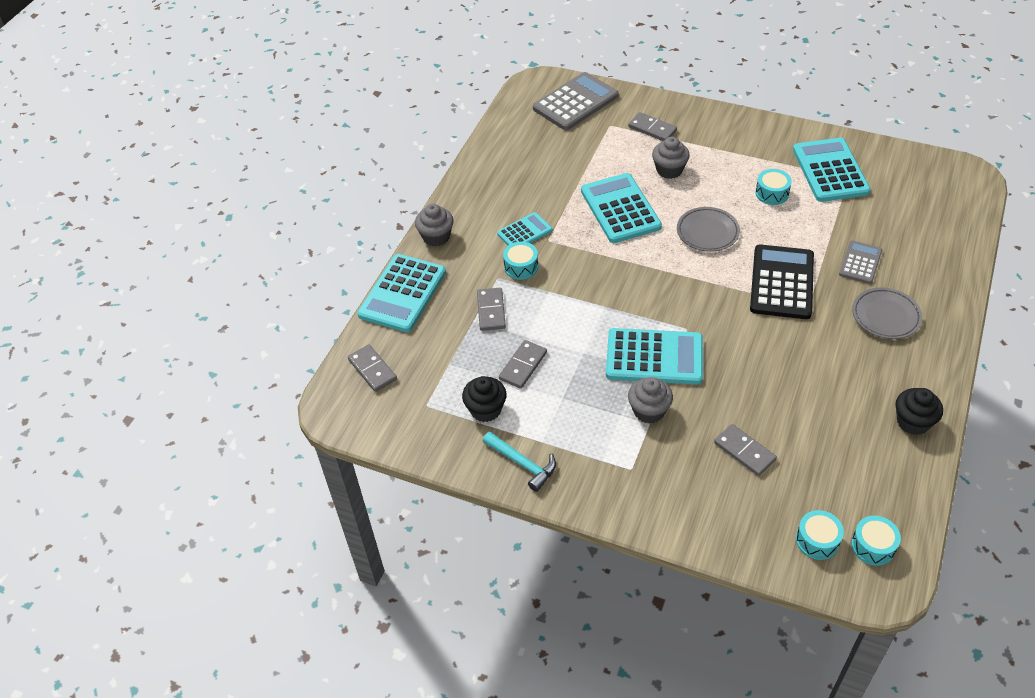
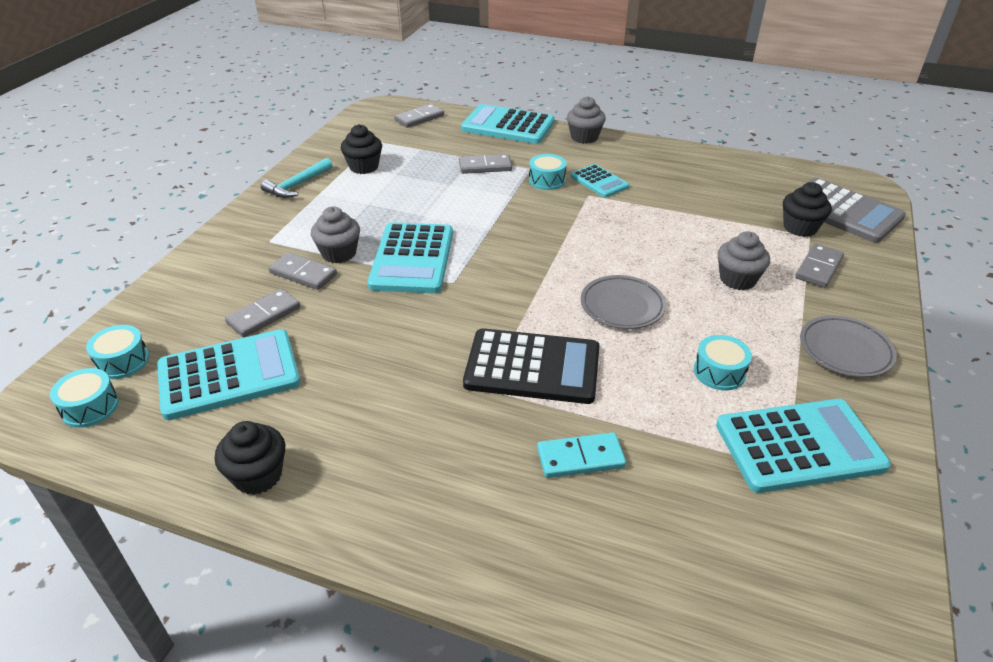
camera: 85 degrees right, 10 degrees down
grey domino [499,340,547,389] -> grey domino moved to [269,252,337,290]
turquoise calculator [581,173,662,243] -> turquoise calculator moved to [157,329,301,420]
grey calculator [839,240,882,284] -> turquoise domino [537,432,626,478]
grey plate [852,287,922,339] -> grey plate moved to [800,315,897,377]
none -> black cupcake [783,182,832,237]

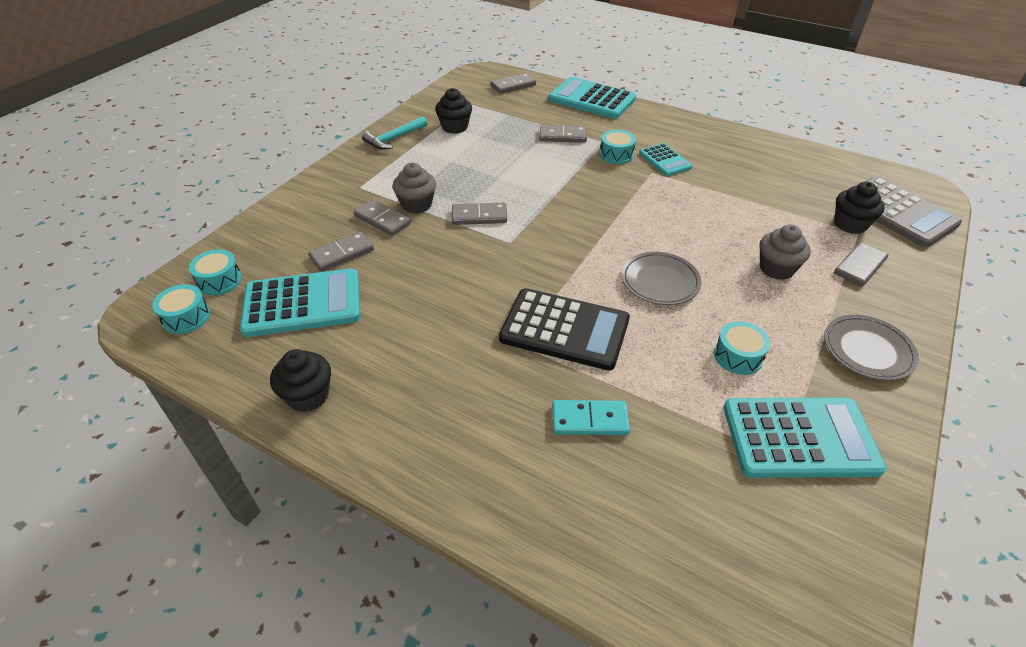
camera: 10 degrees right, 5 degrees up
turquoise calculator [367,222,453,293] -> grey domino [452,203,507,225]
grey cupcake [567,96,606,144] -> none

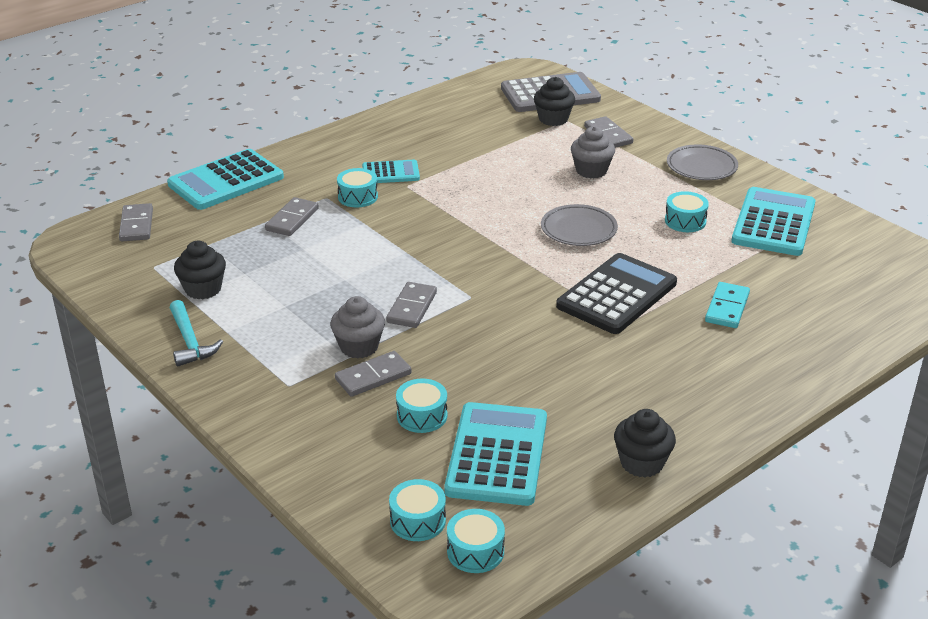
camera: 70 degrees left, 10 degrees down
grey domino [308,232,374,272] -> turquoise drum [396,378,447,433]

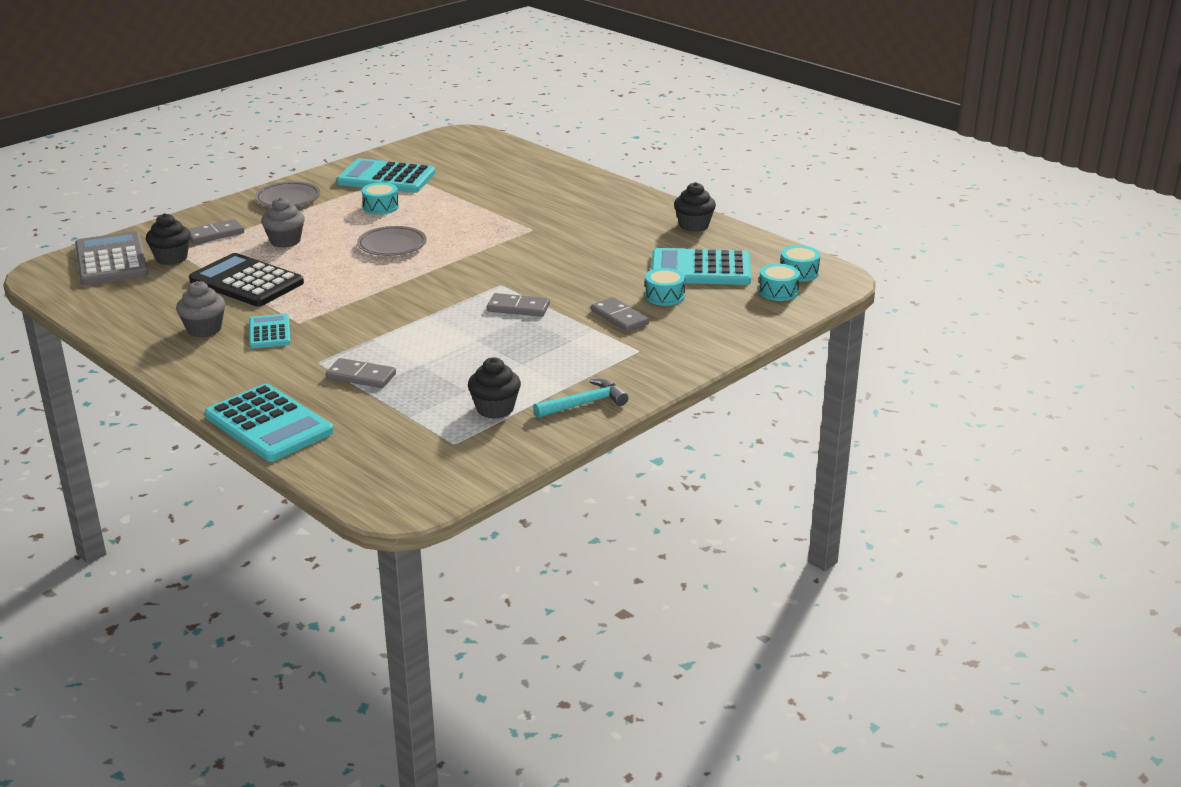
camera: 95 degrees left, 5 degrees down
grey domino [119,203,153,241] -> none
grey cupcake [330,296,385,359] -> grey cupcake moved to [176,281,225,337]
turquoise drum [337,168,378,207] -> none
black calculator [556,253,677,334] -> black calculator moved to [189,253,304,306]
turquoise domino [705,282,750,328] -> none

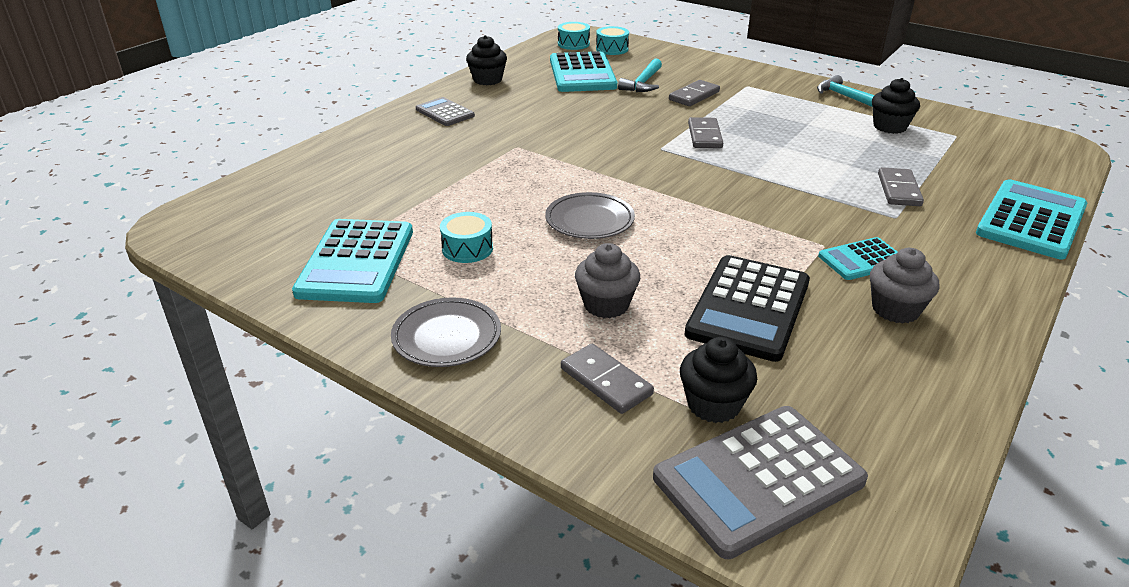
camera: 100 degrees left, 5 degrees up
turquoise drum [645,268,685,306] -> turquoise hammer [618,59,662,92]
none -> grey calculator [416,97,475,126]

